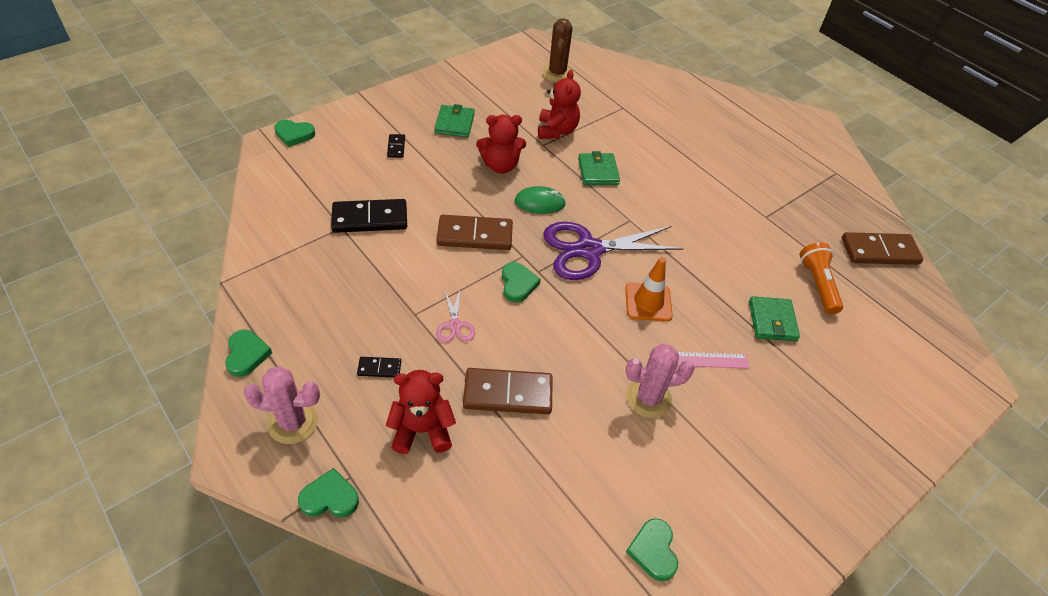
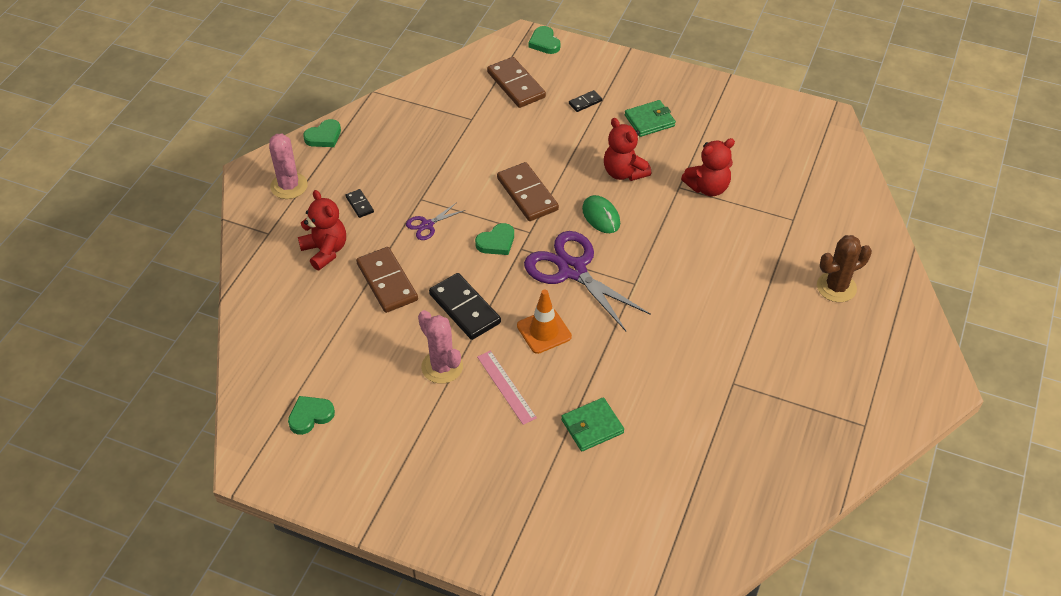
camera: 65 degrees right, 0 degrees up
green heart [298,468,359,518] -> none
black domino [331,199,407,233] -> black domino moved to [429,273,501,340]
pink scissors [436,290,475,343] -> purple scissors [406,202,465,240]
brown cactus [542,18,573,82] -> brown cactus moved to [817,235,872,302]
green wallet [578,151,620,185] -> none
orange flashlight [799,242,843,314] -> none
brown domino [842,232,923,265] -> brown domino moved to [487,57,546,108]

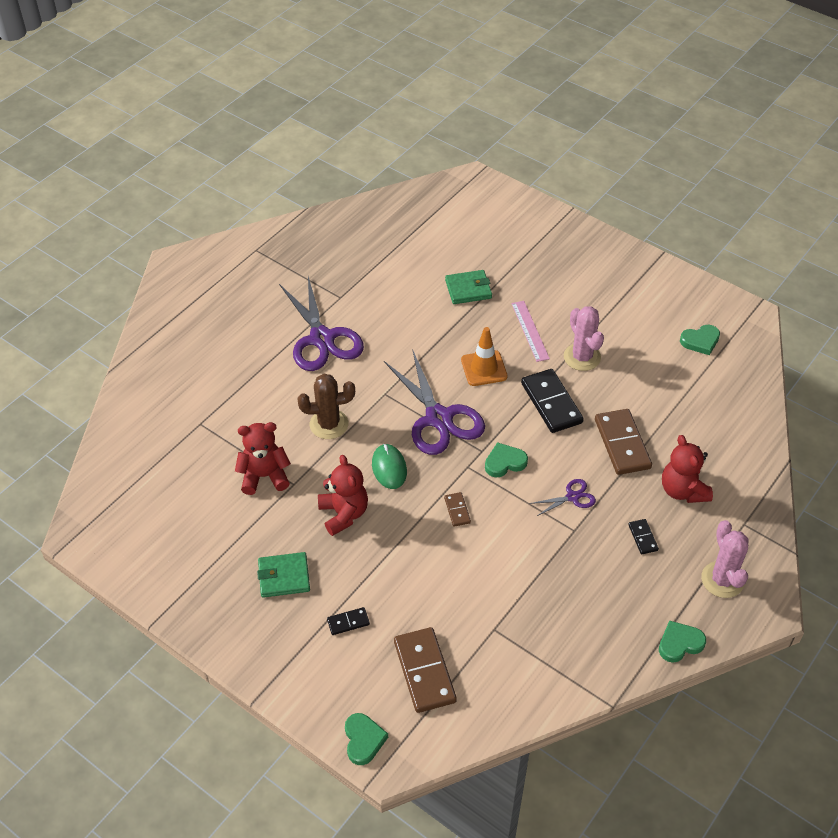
camera: 165 degrees left, 0 degrees up
brown domino [497,162,559,221] -> brown domino [444,492,471,527], size x0.48
brown cactus [817,235,872,302] -> brown cactus moved to [297,374,355,439]
none -> purple scissors [279,277,364,371]

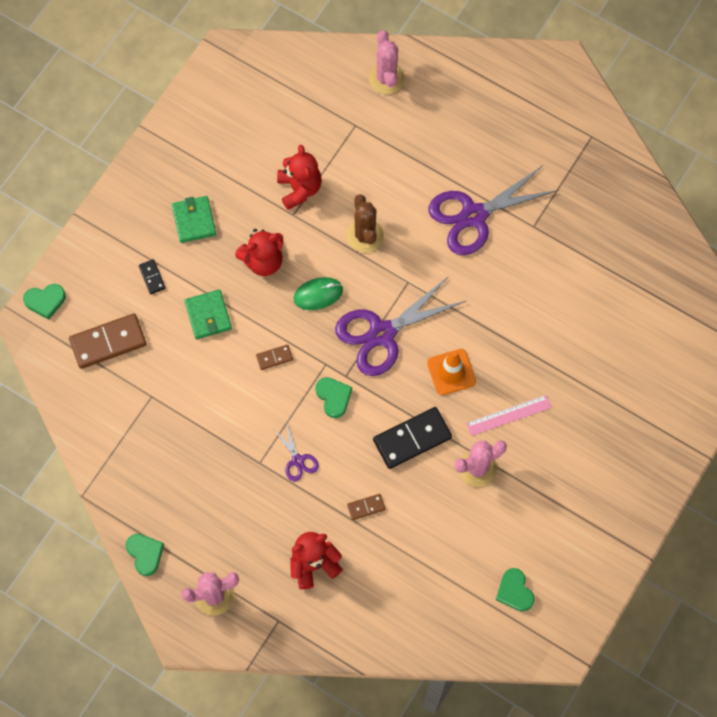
camera: 85 degrees right, 20 degrees up
green wallet [445,270,492,304] -> green wallet moved to [184,290,232,339]
brown domino [595,409,652,475] -> brown domino [347,494,385,520], size x0.48
black domino [628,519,659,554] -> none
none -> pink cactus [369,30,405,94]

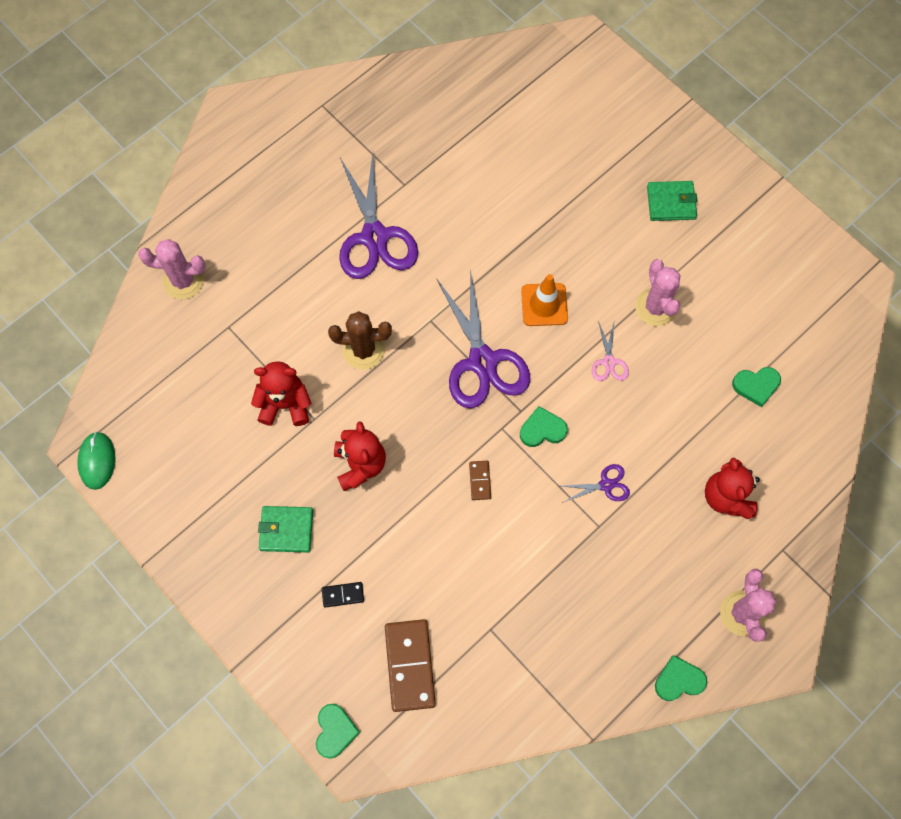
camera: 75 degrees left, 0 degrees up
green wallet [184,290,232,339] -> green wallet moved to [647,181,698,221]
green mouse [293,277,343,310] -> green mouse moved to [77,431,116,490]
brown domino [347,494,385,520] -> none
black domino [373,407,452,469] -> pink scissors [592,319,629,381]
pink ruler [466,395,552,436] -> none
green heart [496,568,535,612] -> green heart moved to [732,367,781,407]

